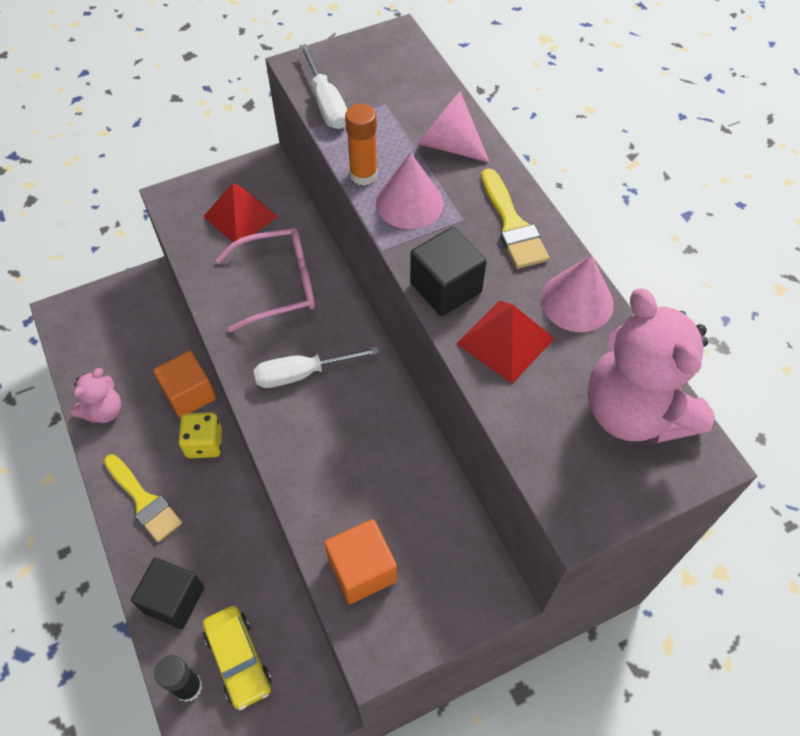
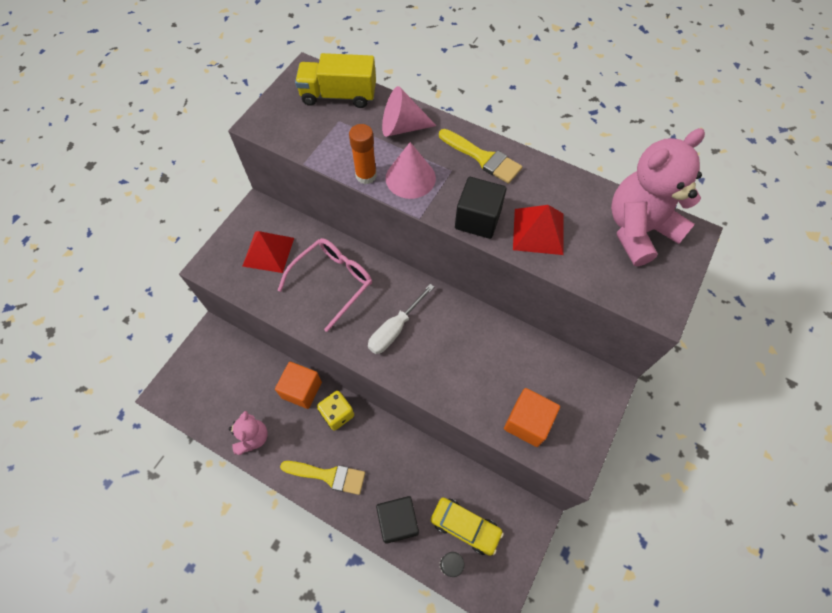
camera: 35 degrees left, 5 degrees up
white screwdriver [299,44,347,129] -> none
pink cone [540,255,614,332] -> none
pink teddy bear [587,288,715,444] -> pink teddy bear turned 120 degrees clockwise [611,128,705,266]
none -> yellow truck [295,53,376,108]

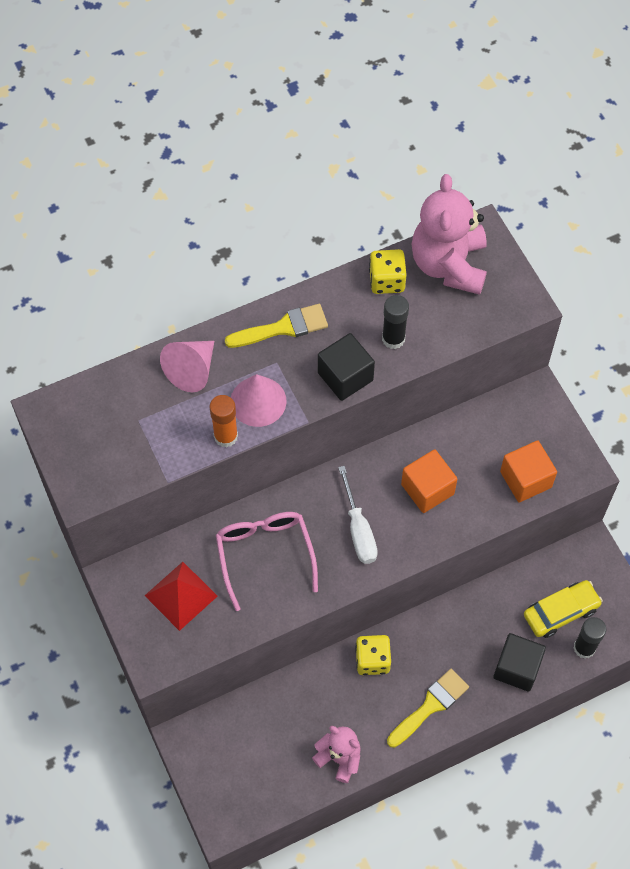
camera: 55 degrees left, 0 degrees up
orange cube [275,362,322,409] -> orange cube moved to [401,449,457,513]
yellow truck [295,53,376,108] -> none
red pyramid [513,205,564,255] -> black glue stick [382,295,409,349]
none -> yellow dice [369,249,407,294]

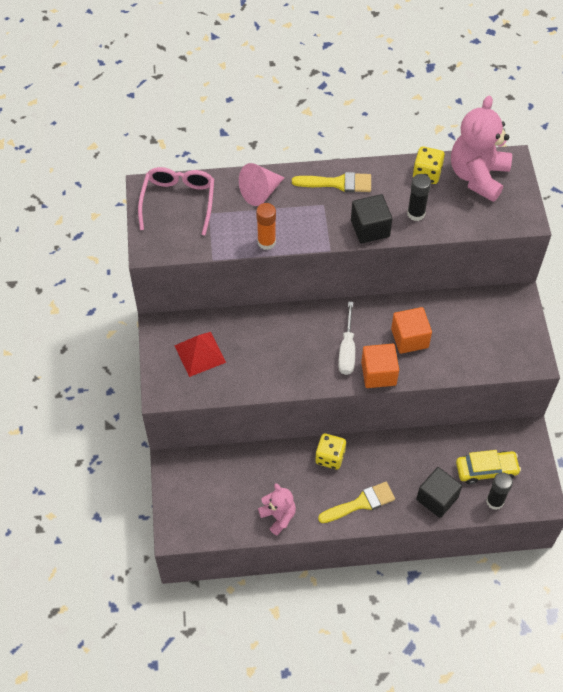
camera: 20 degrees right, 5 degrees down
pink glasses [216,512,318,611] -> pink glasses moved to [138,167,214,235]
pink cone [231,374,286,427] -> none
orange cube [500,440,557,502] -> orange cube moved to [361,344,399,388]

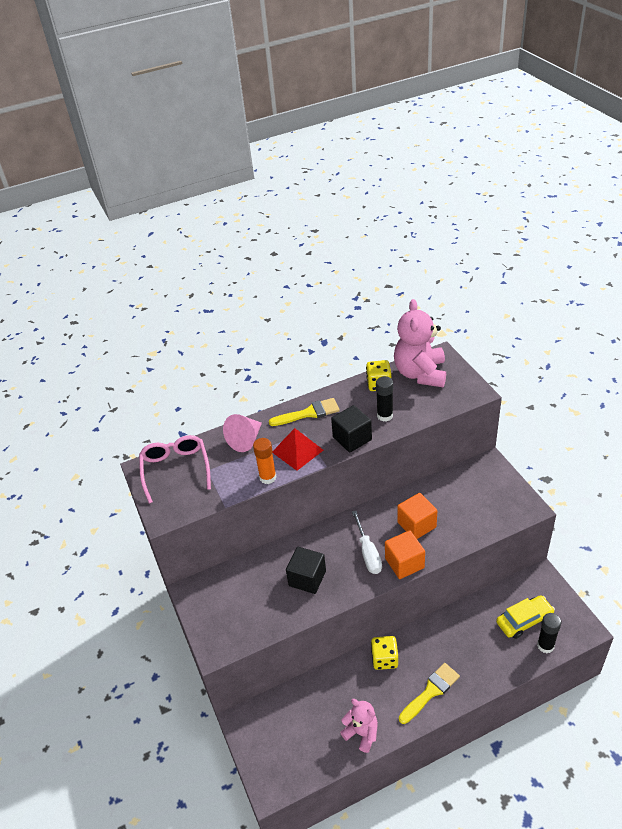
camera: 15 degrees left, 15 degrees down
red pyramid [174,332,226,377] -> red pyramid moved to [272,428,324,471]
black cube [416,467,462,518] -> black cube moved to [286,547,326,594]

